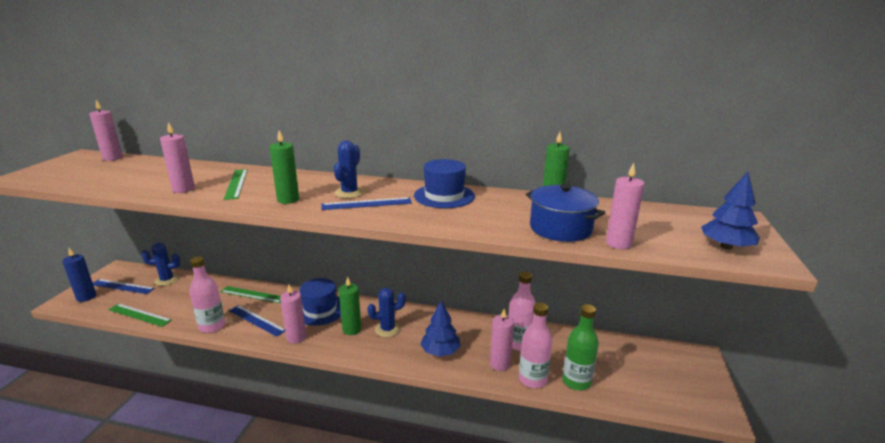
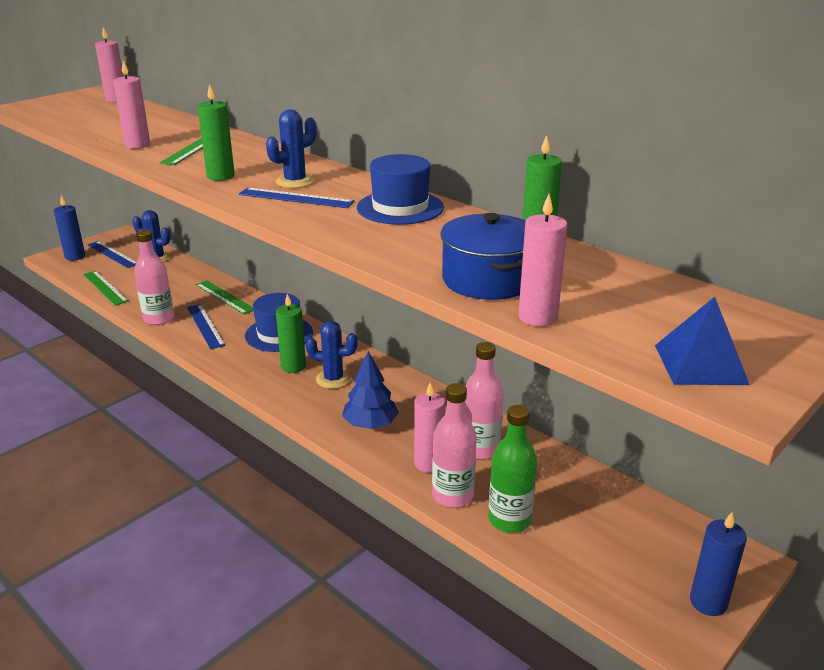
camera: 30 degrees right, 5 degrees up
pink candle [280,284,306,344] -> none
blue tree [701,172,760,250] -> blue pyramid [655,297,750,385]
none -> blue candle [690,512,747,616]

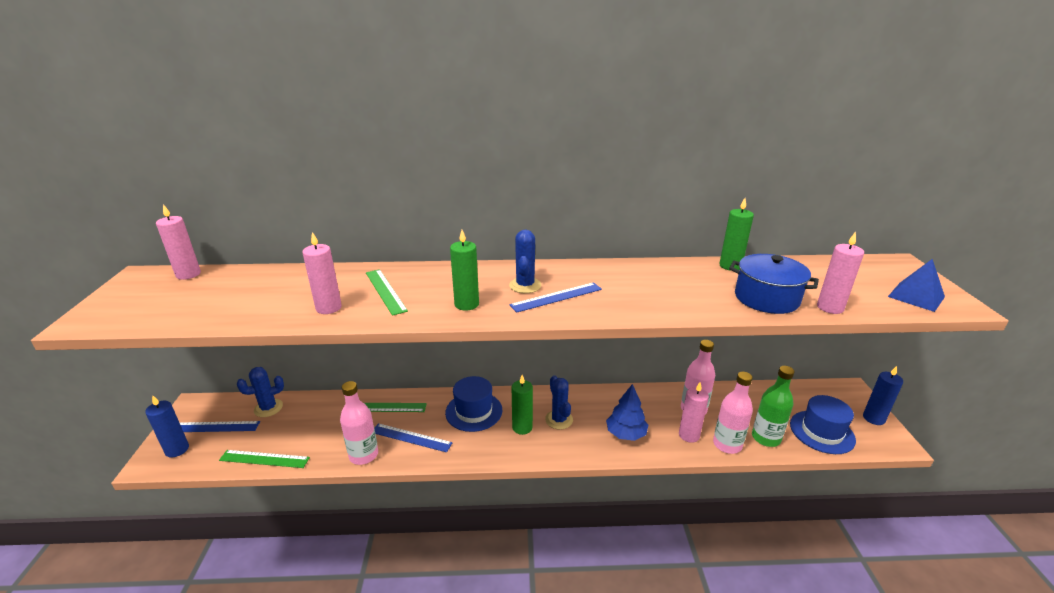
camera: 45 degrees left, 0 degrees up
blue cactus [306,321,357,389] -> blue cactus turned 75 degrees counterclockwise [545,375,573,430]
blue hat [357,154,444,225] -> blue hat moved to [790,395,856,454]

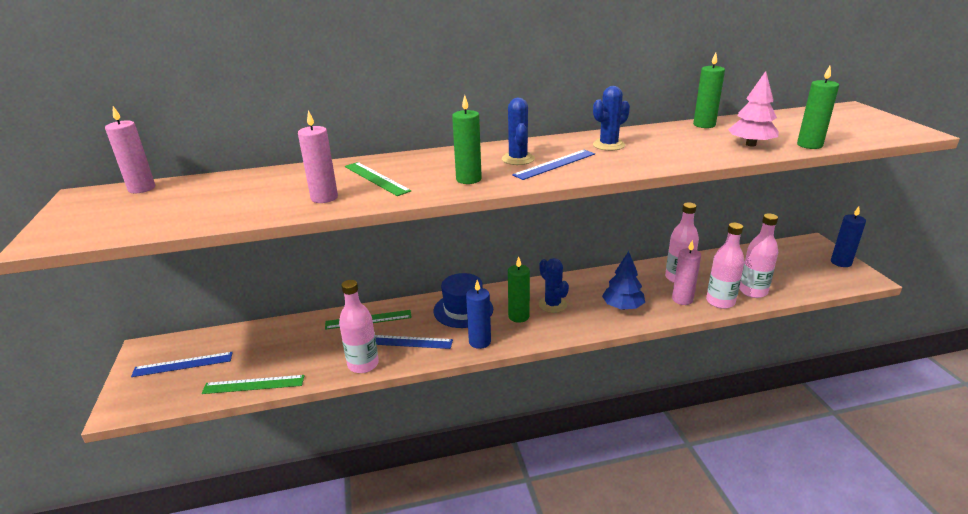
camera: 10 degrees left, 0 degrees up
blue candle [145,395,189,458] -> blue candle moved to [466,280,491,349]
blue cactus [237,367,284,417] -> blue cactus moved to [593,86,630,151]
blue pot [729,254,819,314] -> pink tree [728,71,779,147]
green bottle [752,366,794,447] -> pink bottle [739,213,778,298]
blue hat [790,395,856,454] -> none
pink candle [817,232,864,314] -> green candle [797,66,839,149]
blue pyramid [888,259,945,312] -> none

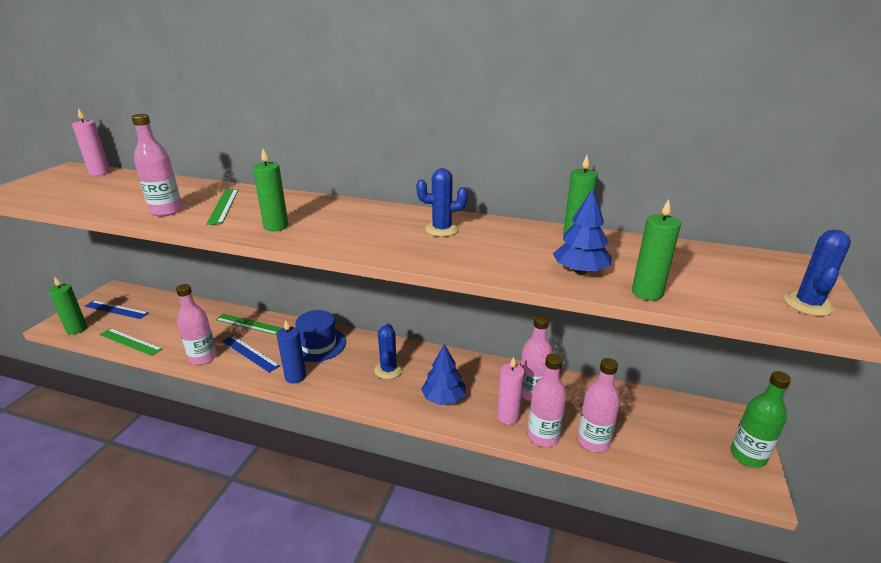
camera: 30 degrees right, 0 degrees up
pink candle [298,110,338,203] -> pink bottle [131,114,182,216]
blue cactus [502,98,535,165] -> blue cactus moved to [784,230,851,316]
green candle [508,257,530,323] -> green candle moved to [49,276,87,335]
blue ruler [512,150,595,180] -> none
pink tree [728,71,779,147] -> blue tree [553,188,611,274]
blue candle [831,206,866,267] -> green bottle [731,371,791,468]

